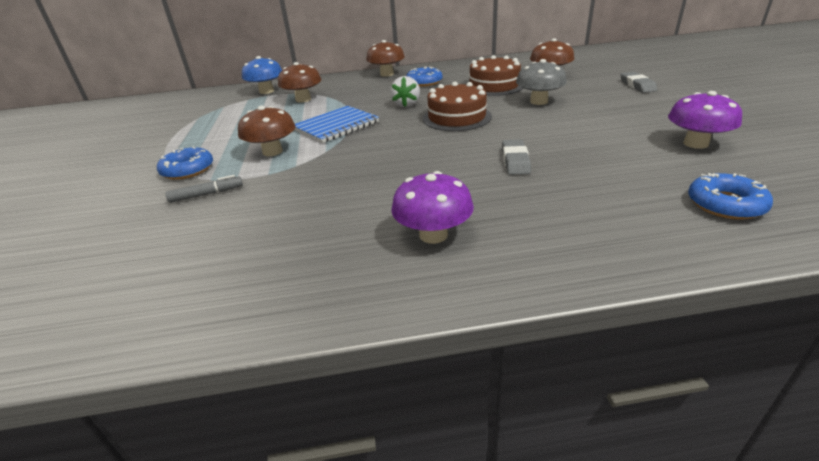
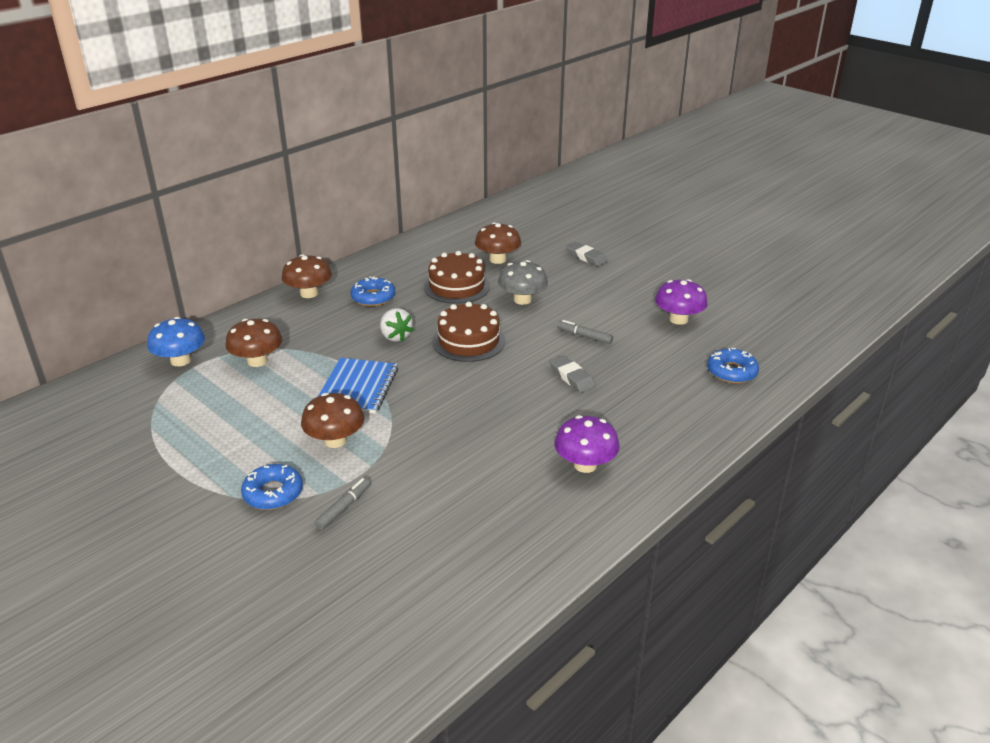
camera: 40 degrees left, 0 degrees up
none -> grey marker [557,320,613,344]

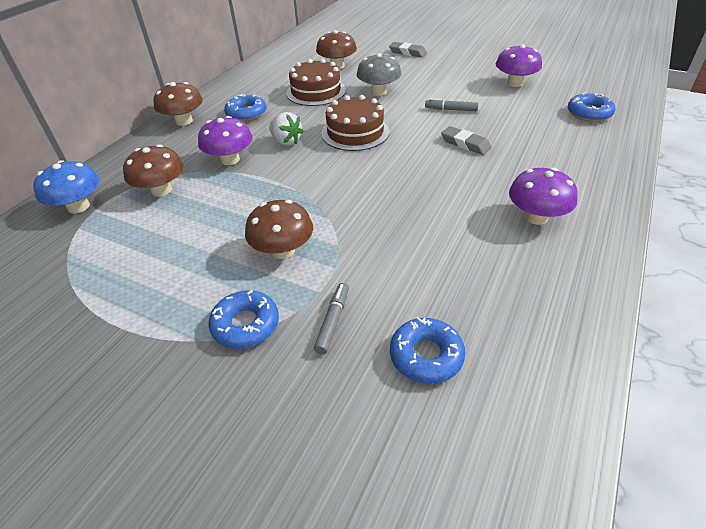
camera: 15 degrees left, 10 degrees up
blue notebook [318,358,398,414] -> none
none -> purple mushroom [198,116,253,165]
none -> blue donut [390,317,465,384]

